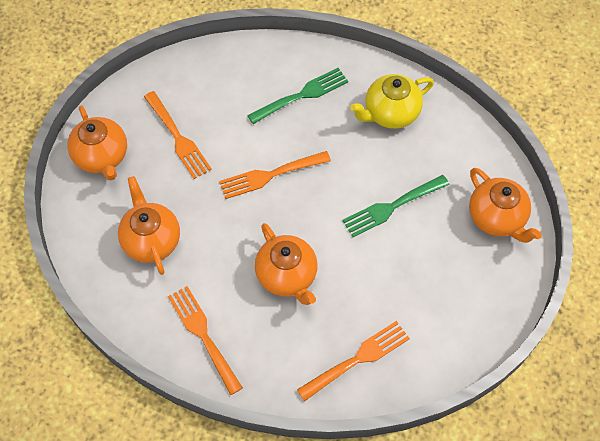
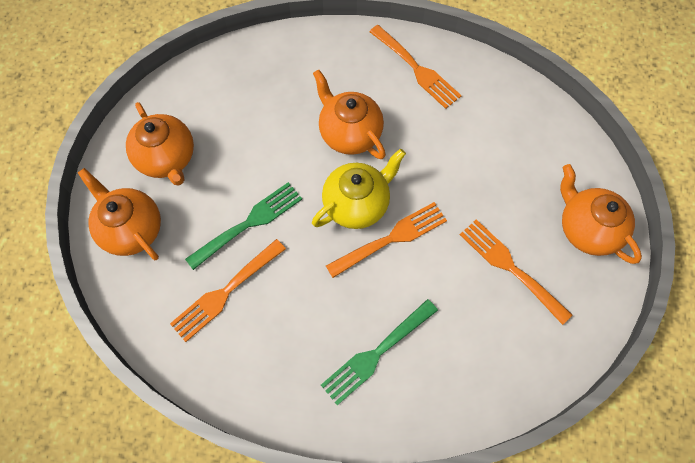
camera: 170 degrees right, 5 degrees up
orange teapot [118,176,180,275] -> orange teapot moved to [126,102,194,186]
orange fork [297,321,410,401] -> orange fork moved to [170,239,286,342]
yellow teapot [350,74,434,129] -> yellow teapot moved to [312,148,406,229]

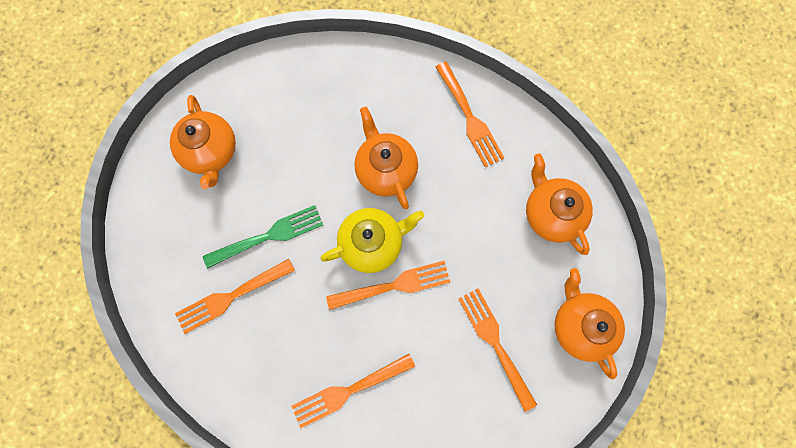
camera: 15 degrees right, 10 degrees up
orange teapot [78,168,161,260] -> orange teapot moved to [526,154,593,255]
green fork [321,299,438,405] -> orange fork [291,354,415,428]

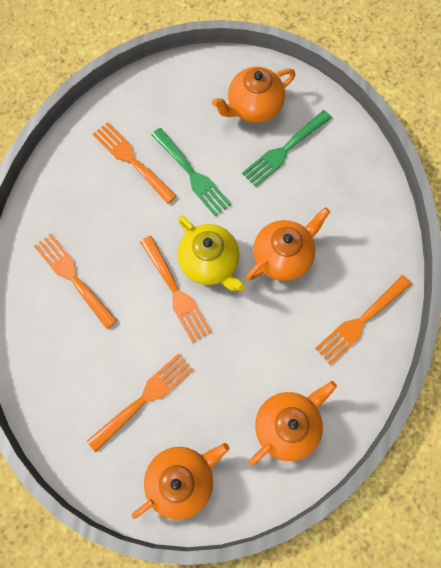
camera: 75 degrees right, 5 degrees down
none -> green fork [242,110,332,187]

